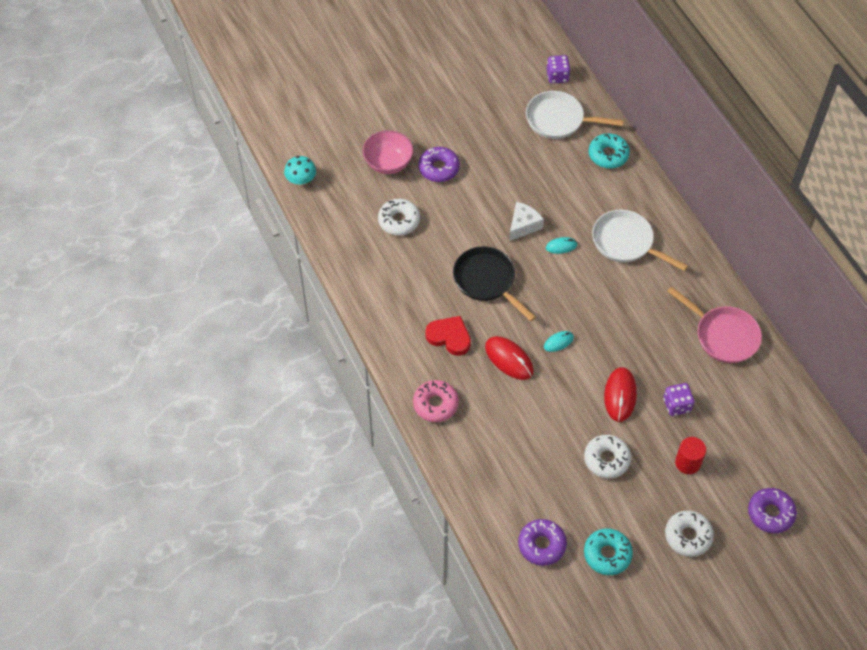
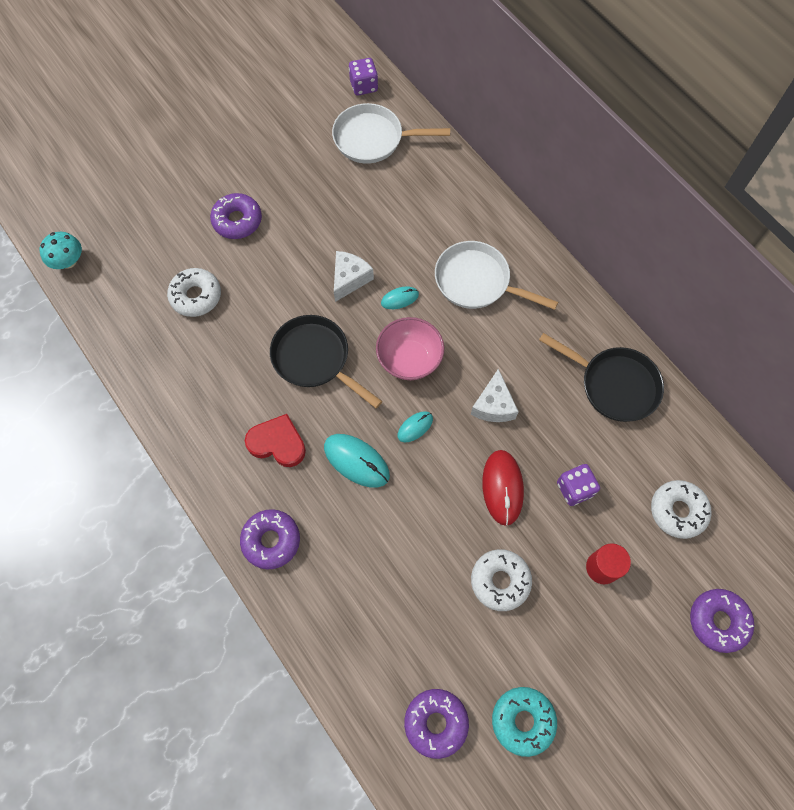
camera: 10 degrees left, 10 degrees up
pink bowl [363,130,414,174] -> pink bowl moved to [376,317,444,380]
pink donut [413,380,459,422] -> purple donut [240,509,300,569]
red mouse [485,336,534,380] -> turquoise mouse [324,434,390,488]
turquoise donut [589,133,630,169] -> none
white donut [665,510,714,557] -> white donut moved to [651,480,712,539]
pink pan [667,286,762,363] -> black pan [539,333,664,422]
none -> white cheese [471,369,519,422]

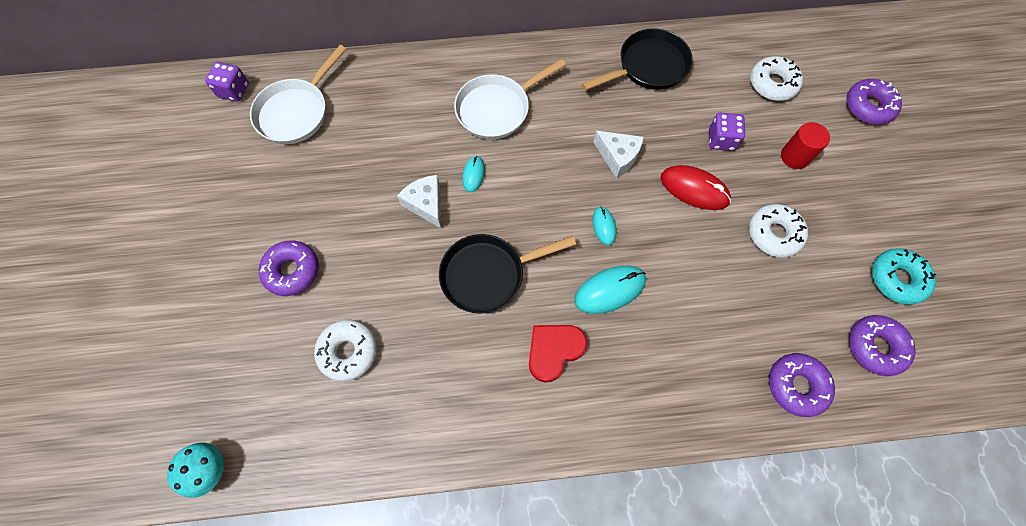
camera: 60 degrees left, 0 degrees up
purple donut [240,509,300,569] -> purple donut moved to [769,353,835,417]
pink bowl [376,317,444,380] -> none

